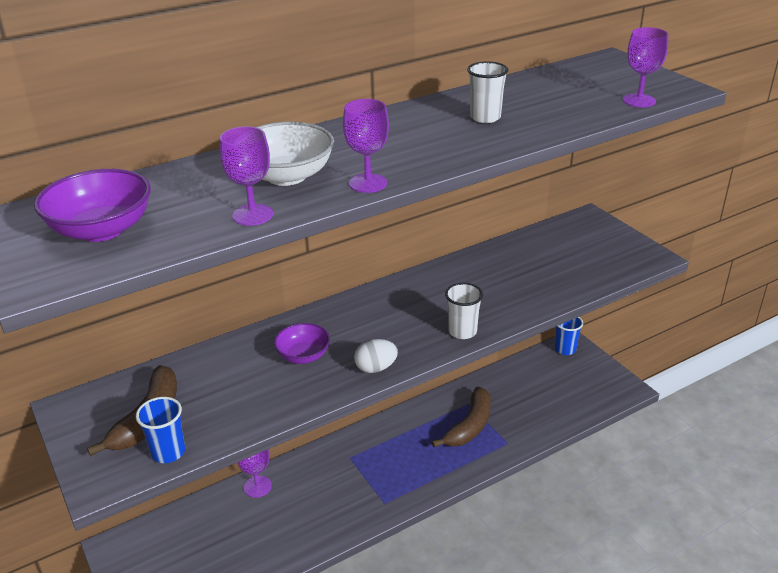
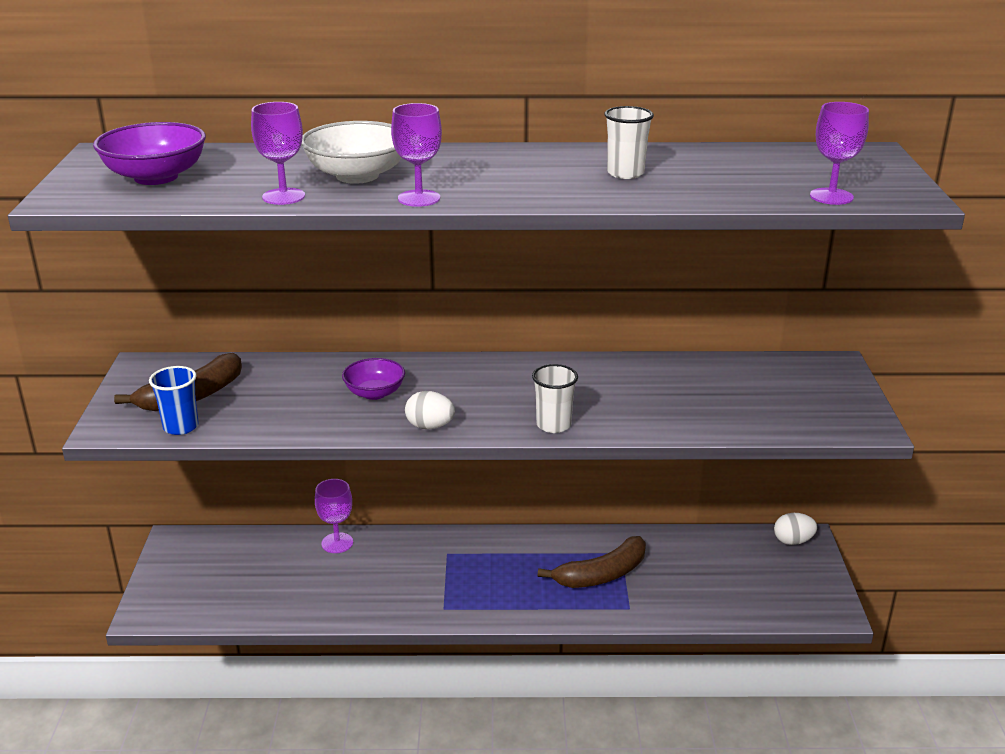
camera: 30 degrees right, 5 degrees down
blue cup [555,317,583,355] -> white egg [774,513,818,545]

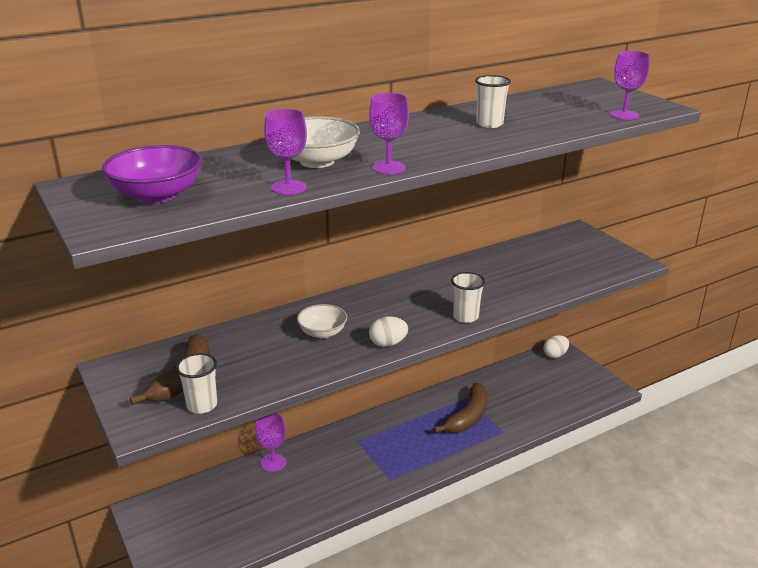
camera: 30 degrees left, 0 degrees up
blue cup [149,366,199,435] -> white cup [176,353,217,414]
purple bowl [342,358,405,400] -> white bowl [297,304,347,338]

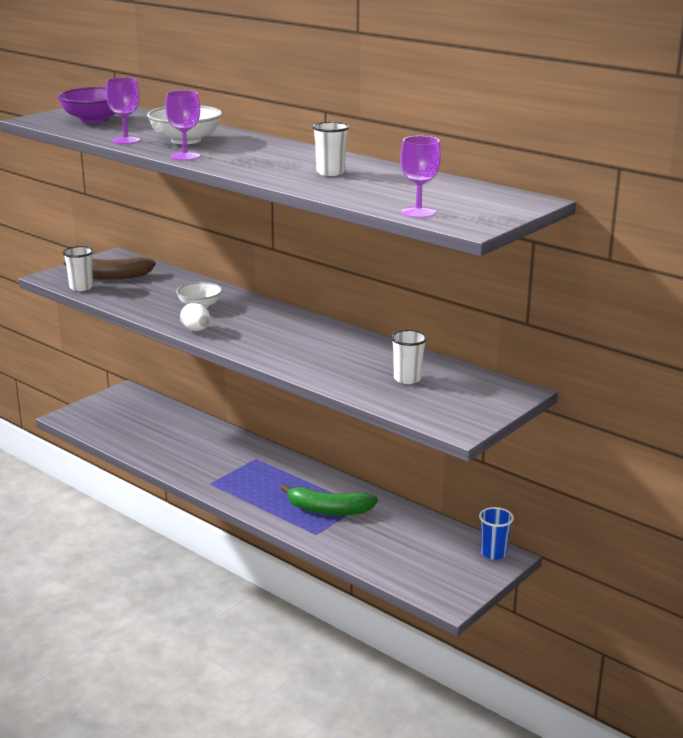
camera: 70 degrees right, 5 degrees down
purple goblet [255,413,286,472] -> none
brown banana [434,383,488,433] -> green banana [281,484,378,516]
white cup [451,272,485,323] -> white cup moved to [391,330,427,384]
white egg [543,335,569,358] -> blue cup [479,507,514,560]

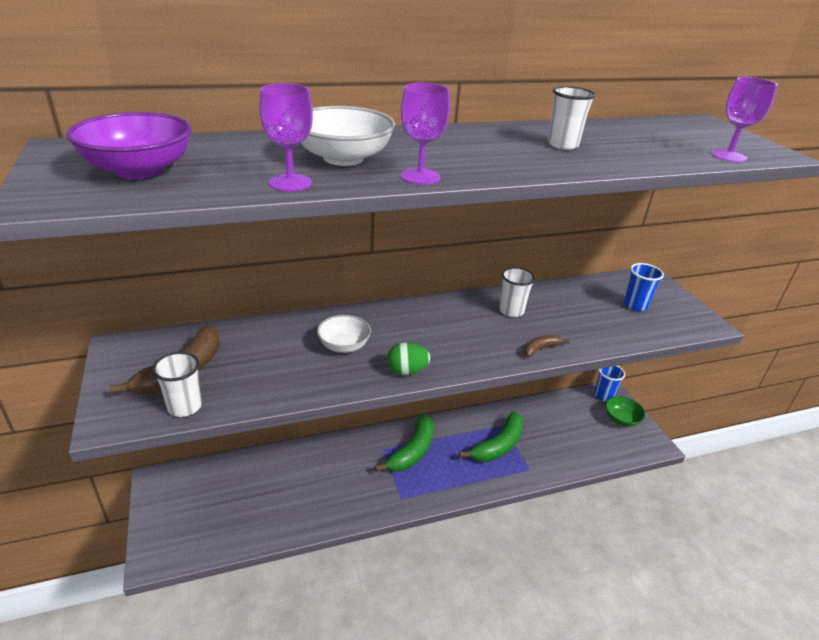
camera: 60 degrees left, 10 degrees up
white egg [180,303,211,331] -> green egg [387,342,431,375]
white cup [391,330,427,384] -> white cup moved to [499,267,535,317]
none -> green banana [375,413,434,472]
none -> brown banana [524,335,569,357]
none -> green bowl [605,396,645,427]
none -> blue cup [624,263,664,311]

